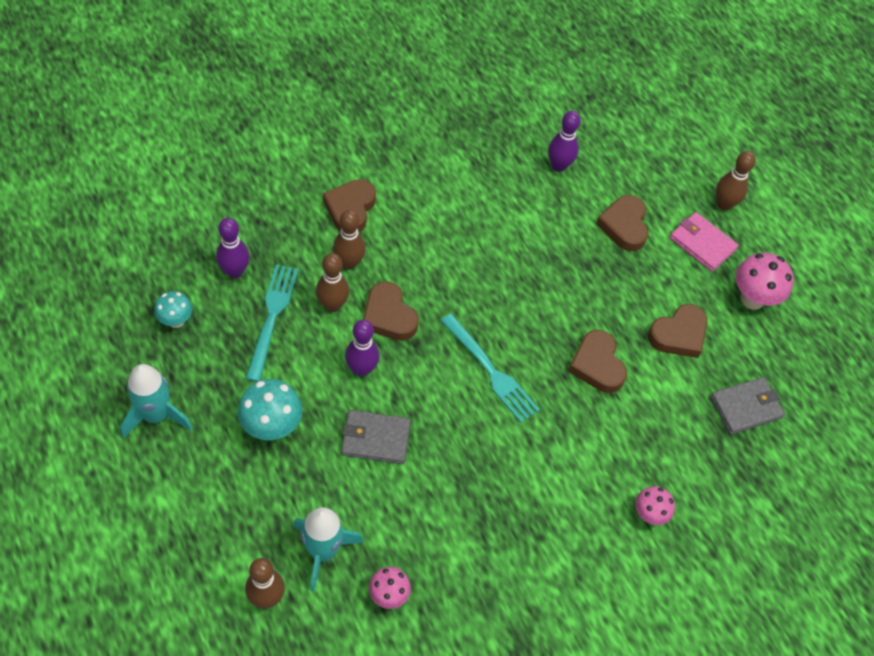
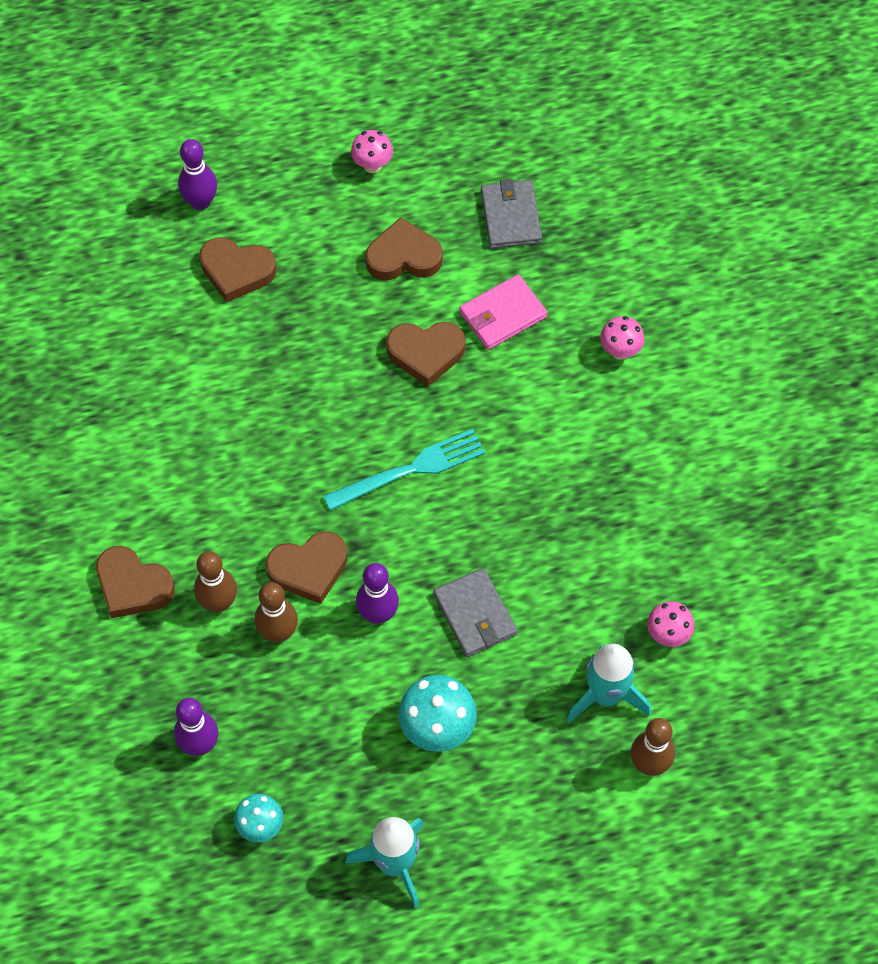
camera: 70 degrees left, 5 degrees up
turquoise fork [246,265,298,382] -> none
grey wallet [341,410,411,464] -> grey wallet turned 45 degrees counterclockwise [433,568,518,657]
purple bowling pin [548,111,581,172] -> purple bowling pin moved to [178,139,217,210]
brown heart [648,304,708,358] -> brown heart turned 75 degrees counterclockwise [365,217,443,281]
pink wallet [670,212,739,272] -> pink wallet moved to [459,274,548,350]
brown bowling pin [716,151,756,210] -> none
pink mushroom [736,253,794,310] -> pink mushroom [351,130,393,173], size x0.62

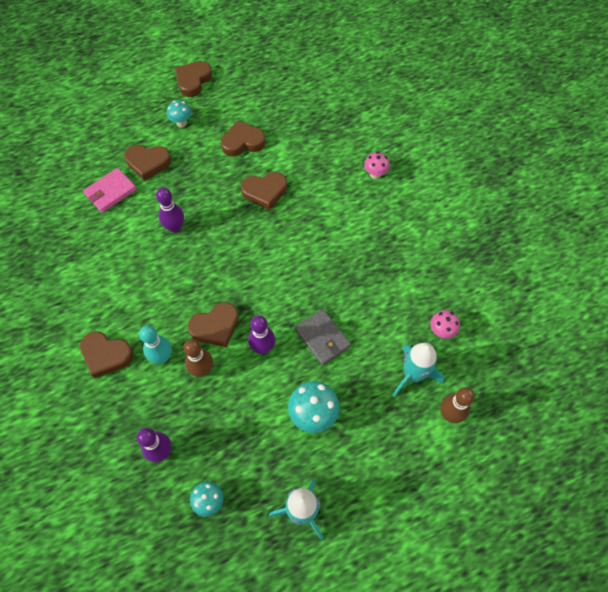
camera: 10 degrees left, 0 degrees up
purple bowling pin [178,139,217,210] -> purple bowling pin moved to [156,188,184,233]
brown bowling pin [194,551,237,612] -> turquoise bowling pin [139,325,172,364]
turquoise fork [323,429,485,511] -> none
pink mushroom [351,130,393,173] -> none
pink wallet [459,274,548,350] -> pink wallet moved to [83,168,137,213]
grey wallet [481,179,542,249] -> none
none -> turquoise mushroom [167,100,191,127]
none -> brown heart [175,61,212,97]

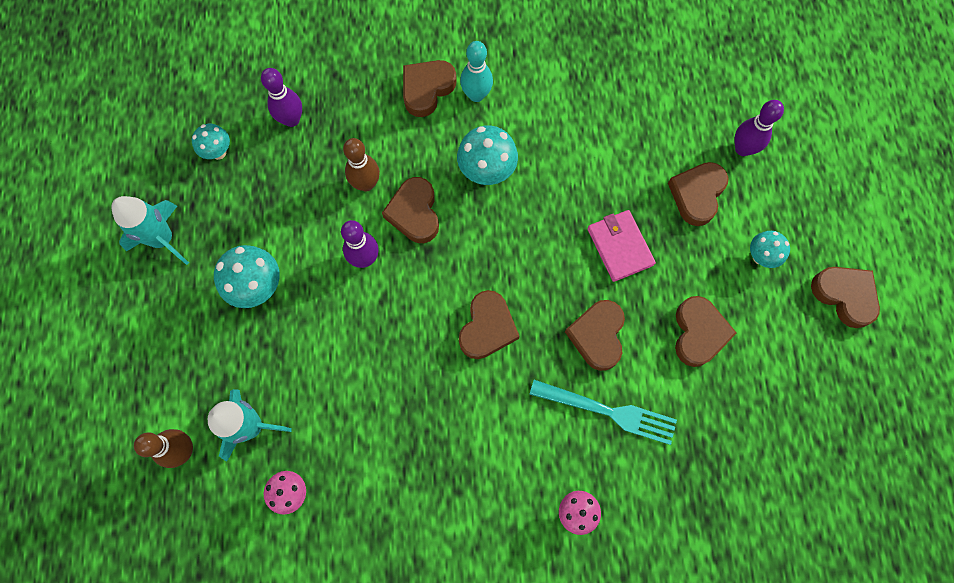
camera: 110 degrees right, 10 degrees up
pink wallet [83,168,137,213] -> pink wallet moved to [587,210,656,282]
turquoise bowling pin [139,325,172,364] -> turquoise bowling pin moved to [460,41,493,102]
purple bowling pin [156,188,184,233] -> purple bowling pin moved to [734,100,784,156]
grey wallet [295,309,351,366] -> none
none -> turquoise mushroom [457,125,518,185]
none -> brown heart [459,290,519,359]
none -> turquoise fork [530,380,677,445]

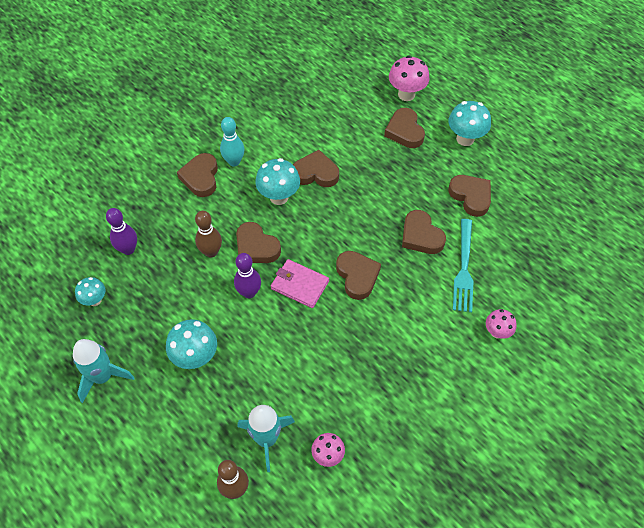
camera: 40 degrees left, 15 degrees down
turquoise fork [530,380,677,445] -> turquoise fork turned 120 degrees clockwise [453,219,474,312]
pink wallet [587,210,656,282] -> pink wallet moved to [271,259,329,308]
purple bowling pin [734,100,784,156] -> pink mushroom [389,55,430,101]
turquoise mushroom [750,231,790,268] -> turquoise mushroom [448,101,491,146], size x1.62
brown heart [811,267,880,328] -> brown heart moved to [293,150,339,187]

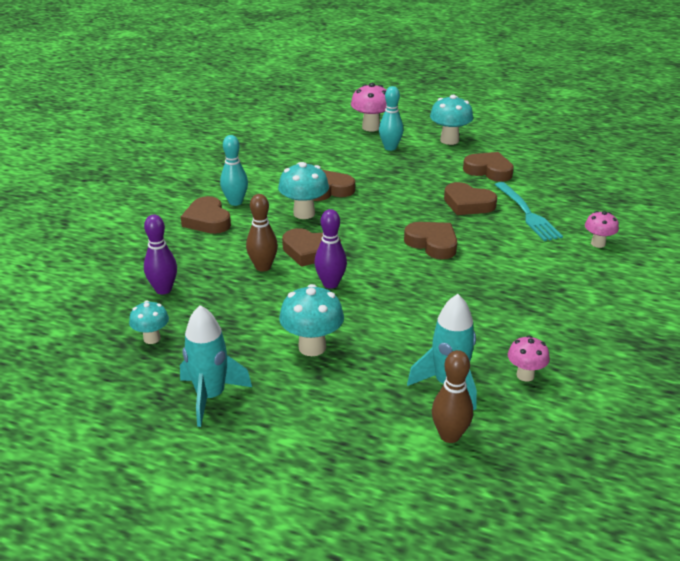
camera: 25 degrees left, 25 degrees down
pink wallet [271,259,329,308] -> none
brown heart [384,108,425,148] -> turquoise bowling pin [379,86,403,151]

